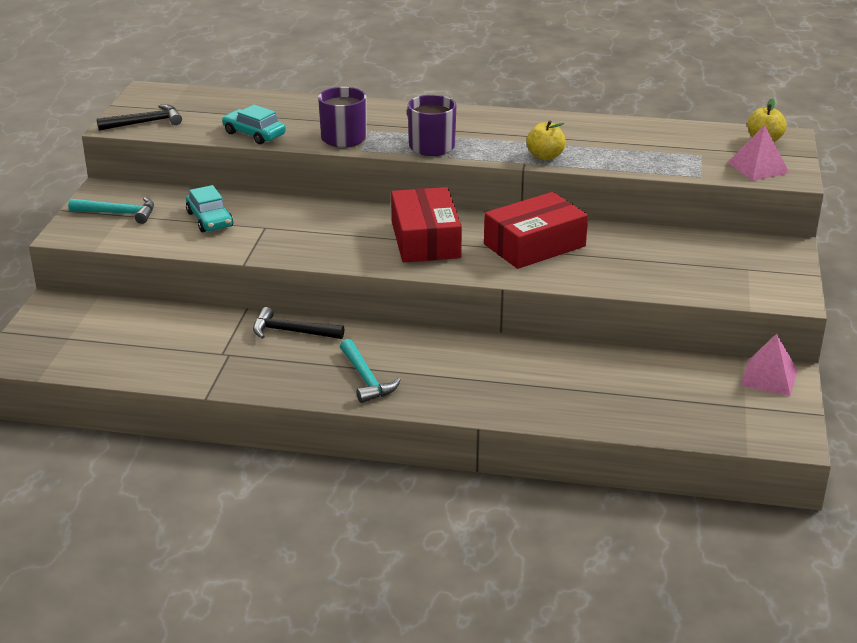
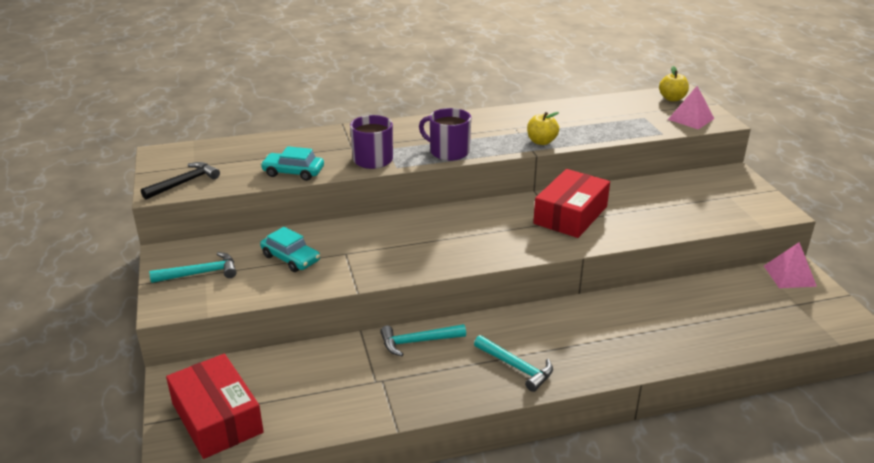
camera: 25 degrees left, 0 degrees up
black hammer [253,307,344,339] -> turquoise hammer [380,324,466,356]
red box [391,187,462,262] -> red box moved to [166,354,264,459]

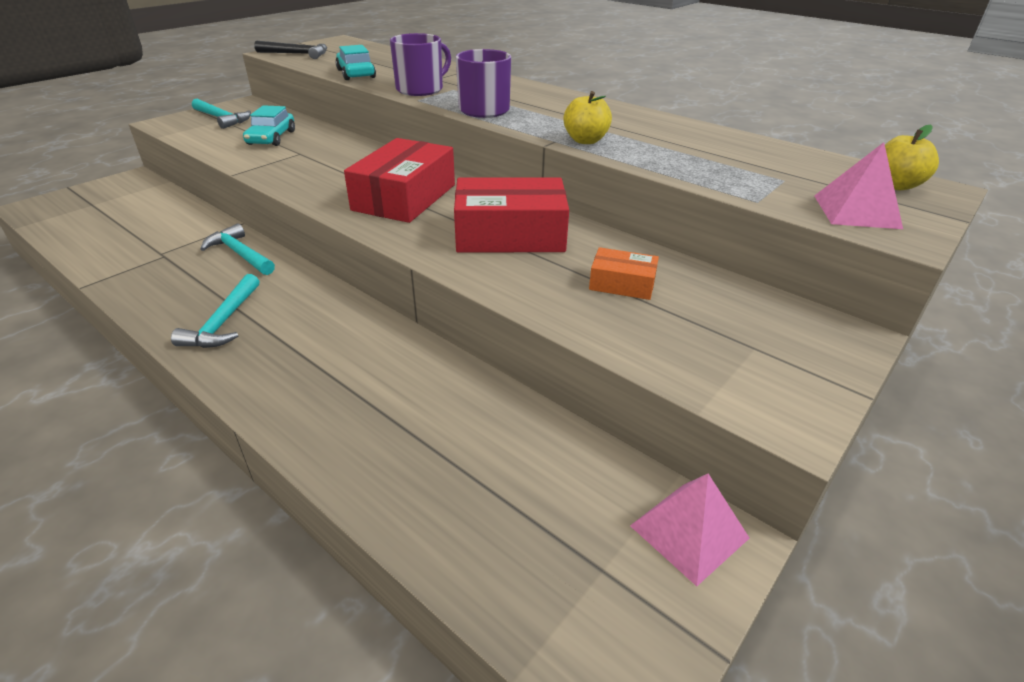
camera: 55 degrees right, 5 degrees up
red box [166,354,264,459] -> red box moved to [344,138,455,223]
none -> orange box [589,247,659,300]

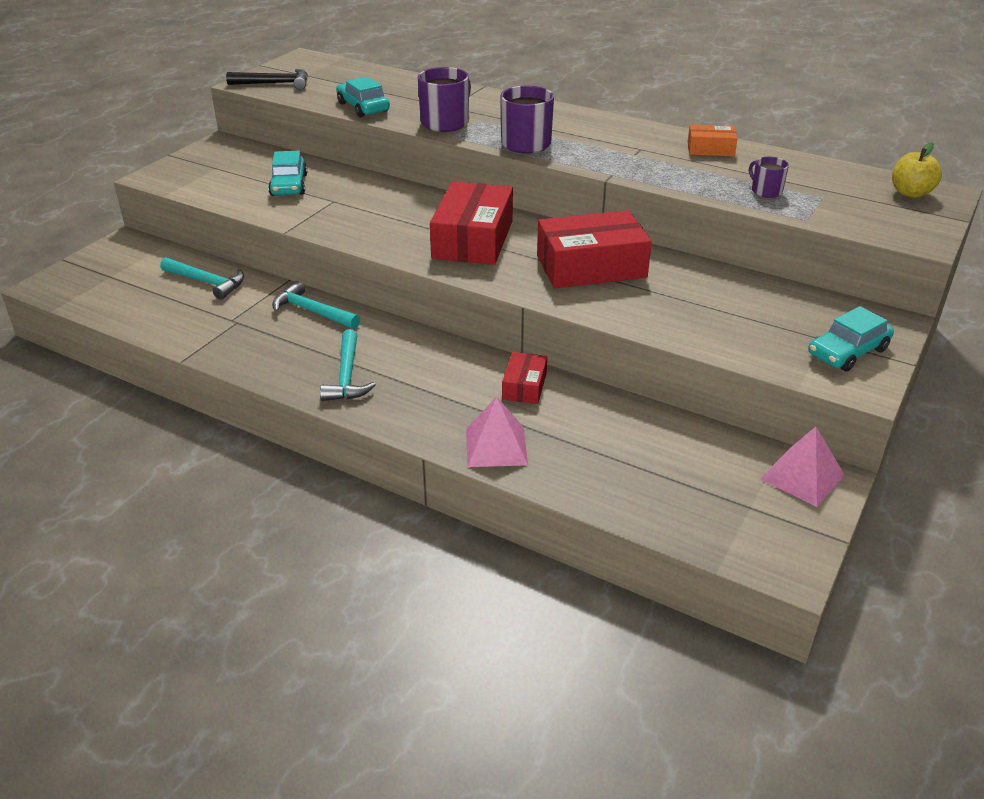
camera: 10 degrees left, 0 degrees up
turquoise hammer [192,99,251,129] -> turquoise hammer moved to [160,257,244,300]
yellow apple [563,91,612,144] -> none
orange box [589,247,659,300] -> orange box moved to [688,124,738,157]
pink pyramid [814,142,903,229] -> pink pyramid moved to [466,396,528,467]
none -> red box [502,352,547,404]
none -> purple mug [749,157,789,198]
none -> turquoise car [808,306,894,371]

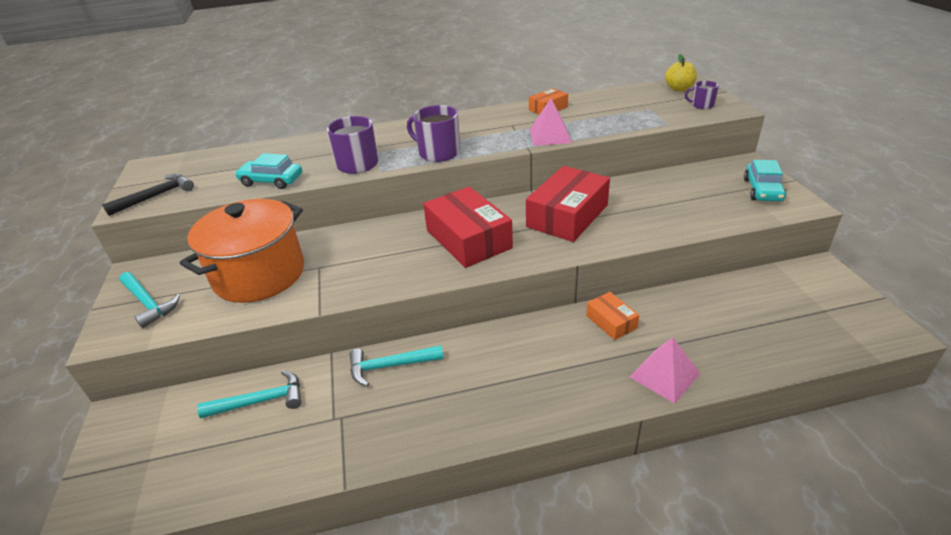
camera: 40 degrees left, 0 degrees up
turquoise car [268,151,307,196] -> orange pot [179,199,304,303]
turquoise hammer [320,329,376,401] -> turquoise hammer moved to [119,272,180,328]
red box [502,352,547,404] -> orange box [586,292,639,340]
purple mug [749,157,789,198] -> purple mug moved to [685,81,719,109]
pink pyramid [761,427,845,507] -> pink pyramid moved to [530,98,572,146]

